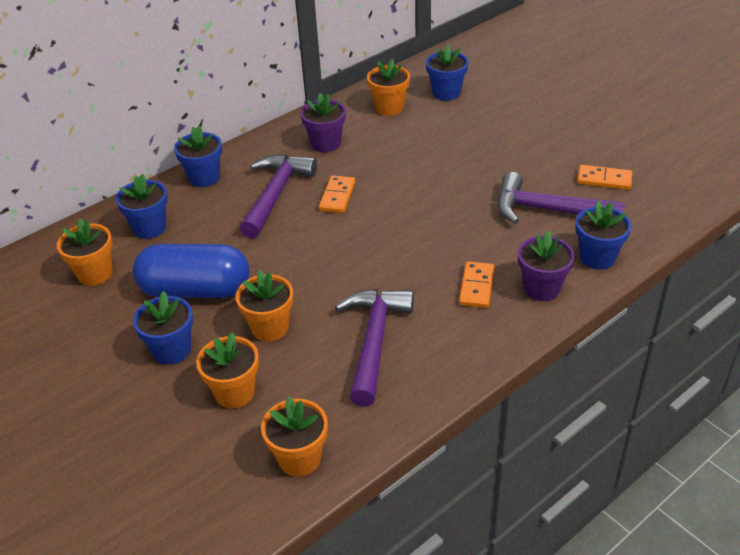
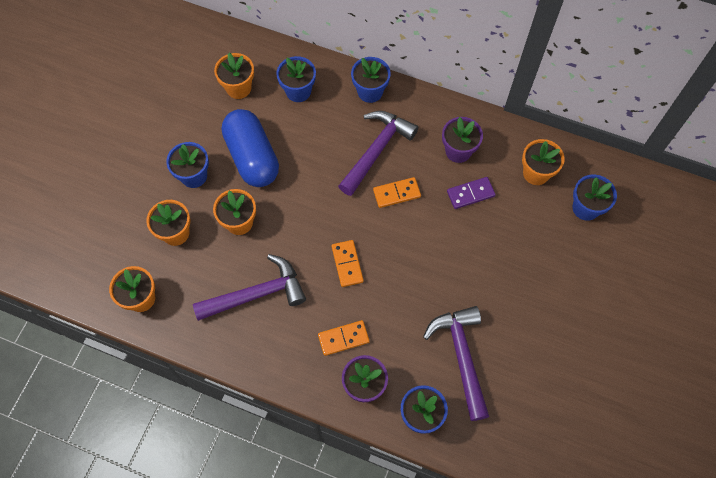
camera: 60 degrees right, 25 degrees up
purple hammer [239,154,317,238] -> purple hammer turned 45 degrees counterclockwise [338,111,418,196]
orange domino [577,165,632,190] -> orange domino moved to [332,240,364,287]
none -> purple domino [447,177,496,209]

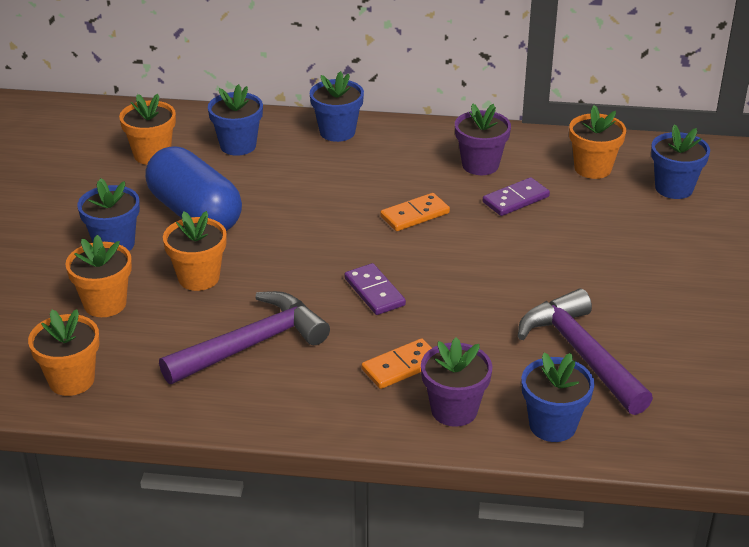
camera: 15 degrees left, 30 degrees down
orange domino [332,240,364,287] -> purple domino [344,263,406,315]
purple hammer [338,111,418,196] -> none

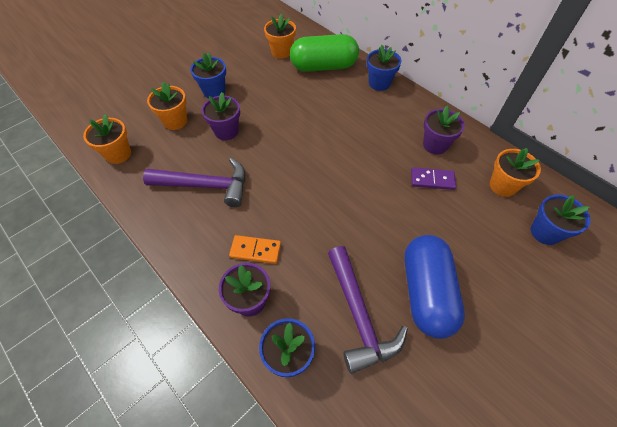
camera: 40 degrees right, 20 degrees up
blue capsule [145,146,242,231] -> blue capsule moved to [404,235,465,339]
orange flower pot [163,211,227,291] -> purple flower pot [202,92,240,140]
blue flower pot [208,84,263,156] -> green capsule [290,34,359,72]
purple domino [344,263,406,315] -> none
orange domino [380,193,450,231] -> none
purple hammer [518,288,653,415] -> purple hammer turned 150 degrees clockwise [328,246,408,374]

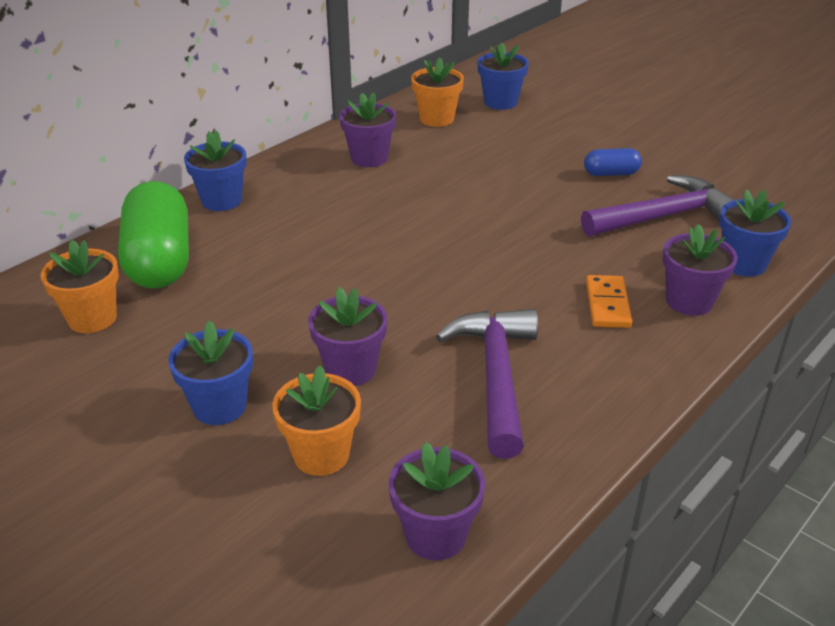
camera: 95 degrees left, 20 degrees down
orange flower pot [83,114,131,164] -> purple flower pot [389,442,485,560]
blue capsule [404,235,465,339] -> blue capsule [584,148,642,176], size x0.47
purple domino [411,167,456,190] -> none

